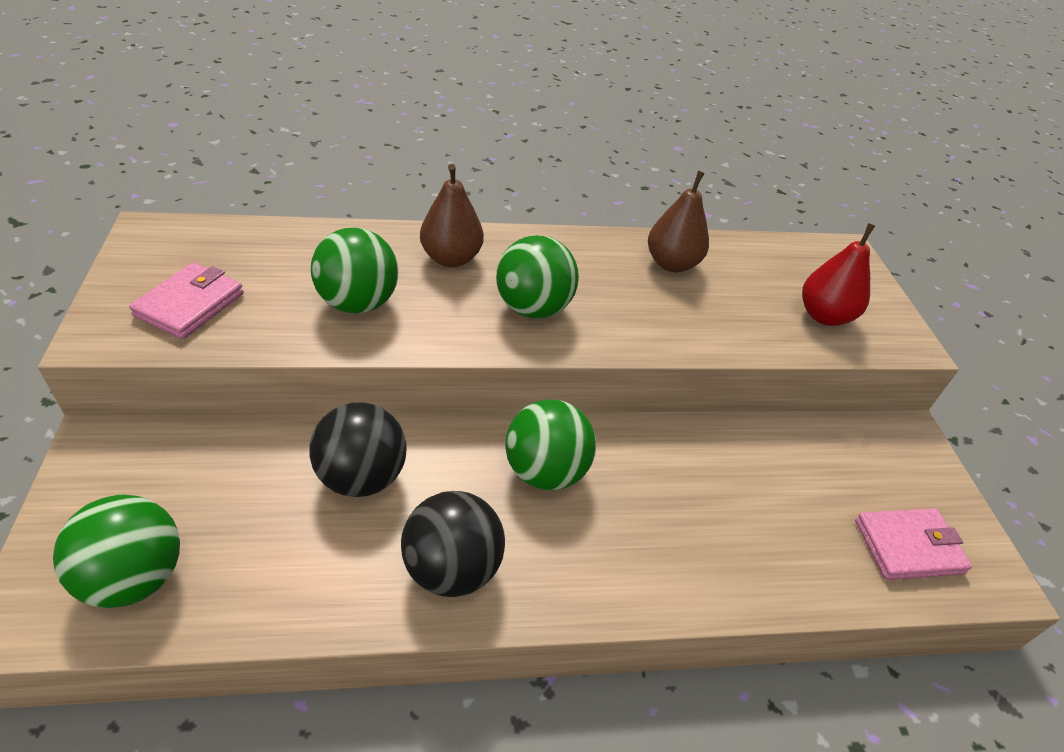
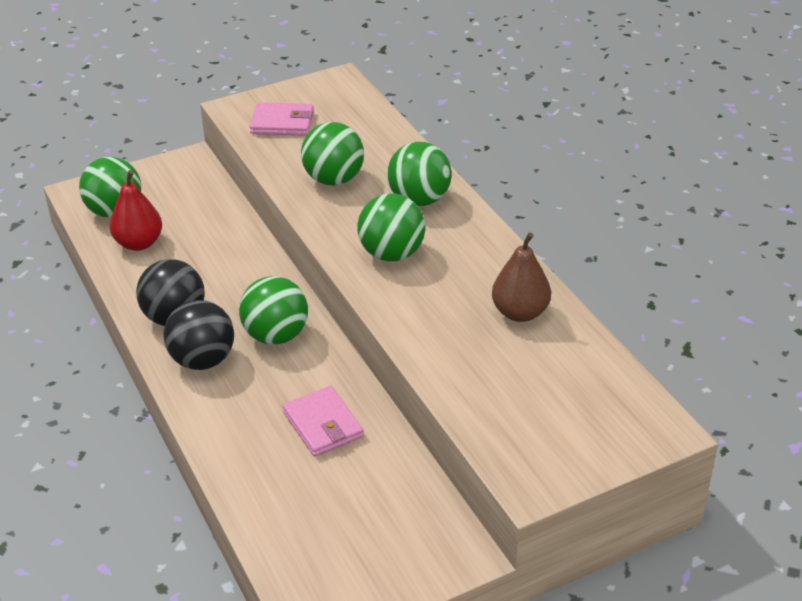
camera: 75 degrees right, 5 degrees down
black ball [309,402,407,497] -> black ball moved to [163,300,234,370]
brown pear [420,164,484,267] -> green ball [387,142,452,206]
red pear [802,223,875,326] -> red pear moved to [110,170,162,251]
pink wallet [855,508,972,580] -> pink wallet moved to [283,386,364,457]

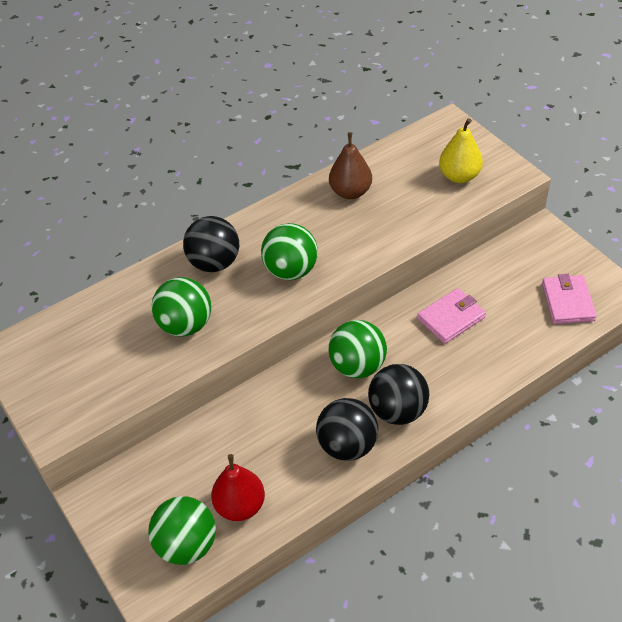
camera: 95 degrees left, 10 degrees up
pink wallet [250,102,314,136] -> pink wallet moved to [542,274,597,324]
green ball [387,142,452,206] -> black ball [183,216,239,272]
none -> yellow pear [439,118,483,183]

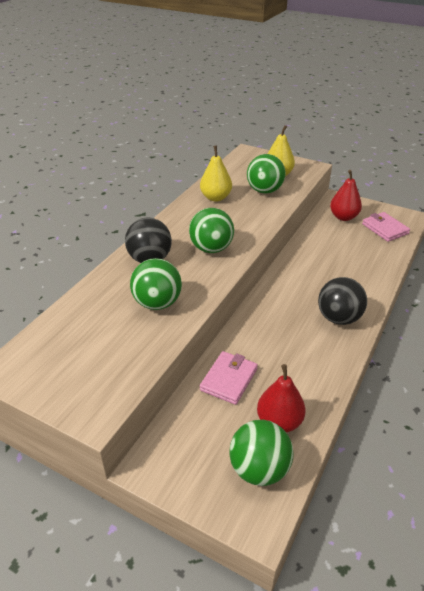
camera: 30 degrees left, 10 degrees down
black ball [316,398,378,461] -> none
green ball [328,320,387,378] -> green ball moved to [247,154,286,193]
brown pear [329,132,372,199] -> yellow pear [200,145,232,202]
pink wallet [417,288,486,344] -> pink wallet moved to [200,351,258,405]
none -> red pear [330,170,362,221]

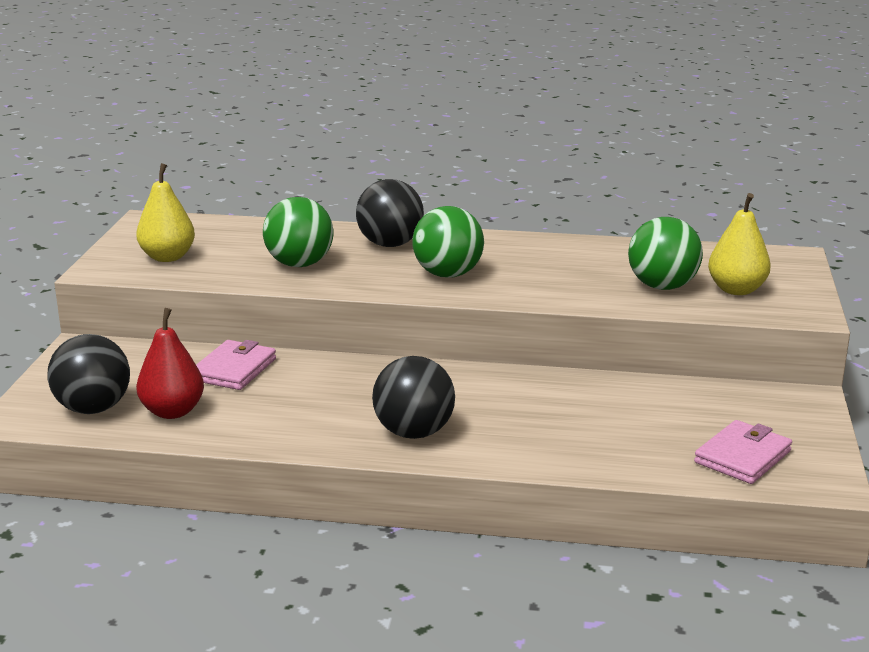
camera: 70 degrees right, 15 degrees down
yellow pear [200,145,232,202] -> yellow pear moved to [136,163,195,262]
pink wallet [200,351,258,405] -> pink wallet turned 75 degrees counterclockwise [196,340,276,390]
green ball [229,420,293,486] -> black ball [48,334,130,414]
red pear [330,170,362,221] -> none

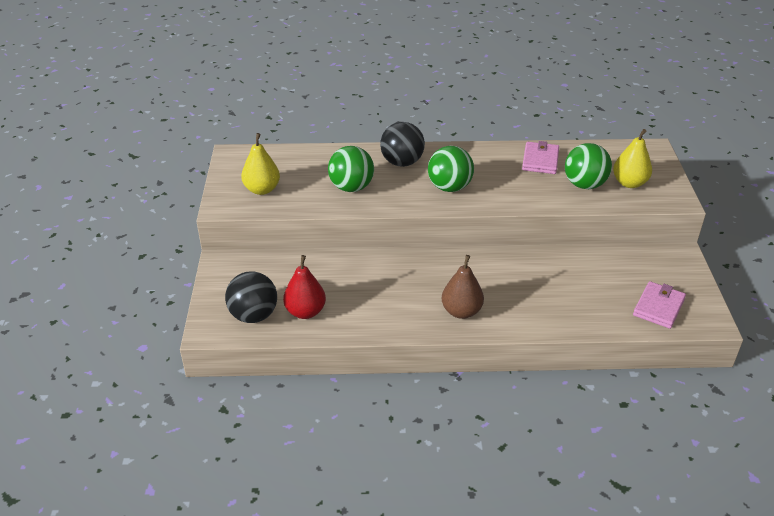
camera: 10 degrees left, 15 degrees up
pink wallet [196,340,276,390] -> pink wallet moved to [522,141,559,174]
black ball [372,356,455,439] -> brown pear [442,255,484,319]

